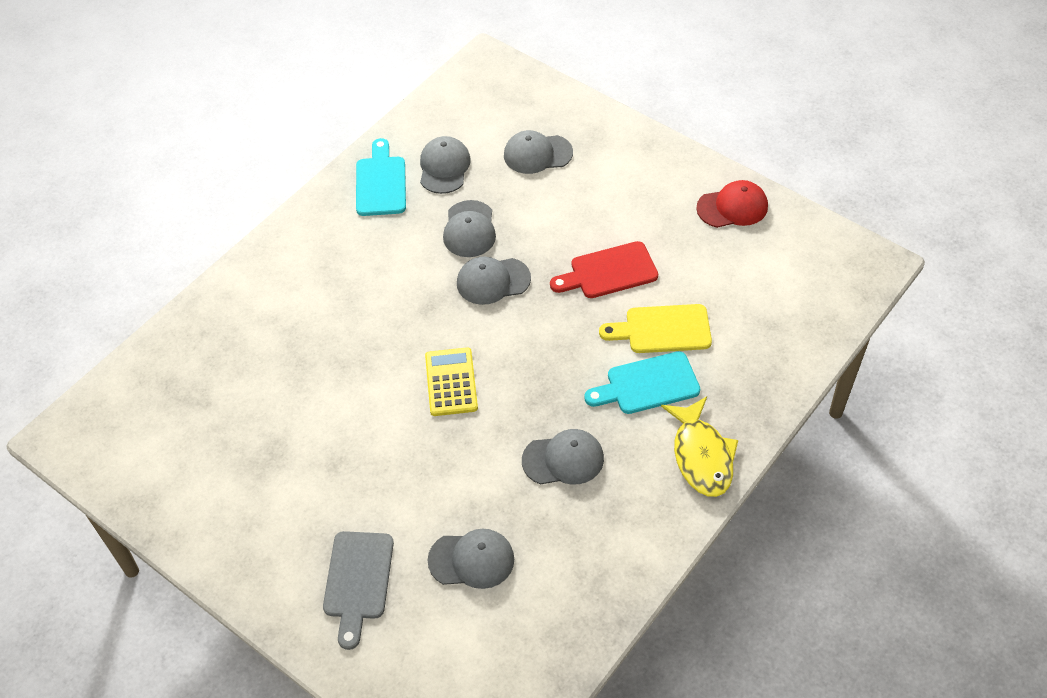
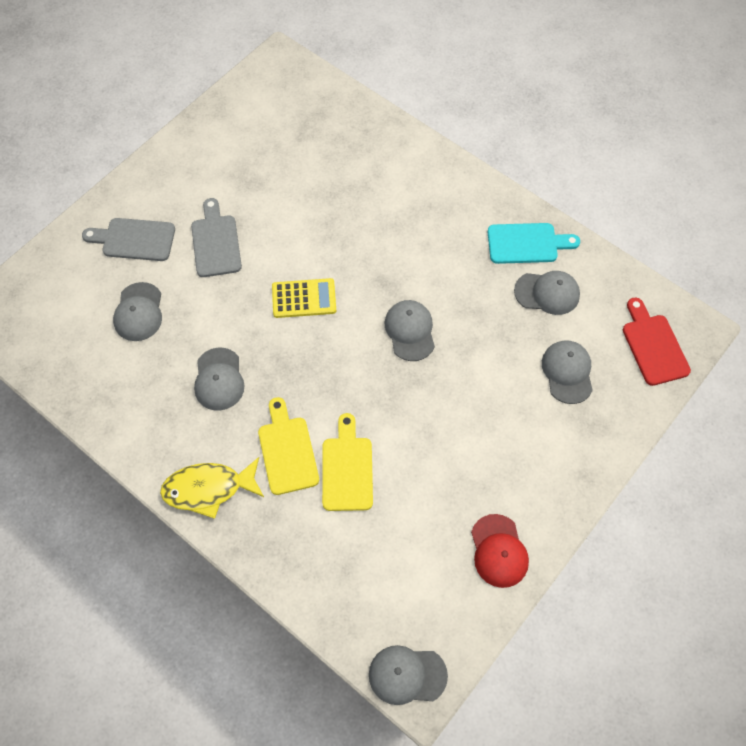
camera: 90 degrees right, 10 degrees up
grey cap [443,200,496,257] -> grey cap moved to [369,645,448,705]
red cutting board [550,241,658,298] -> red cutting board moved to [623,298,691,386]
turquoise cutting board [584,351,700,414] -> yellow cutting board [258,397,319,495]
none -> grey cutting board [191,198,242,277]

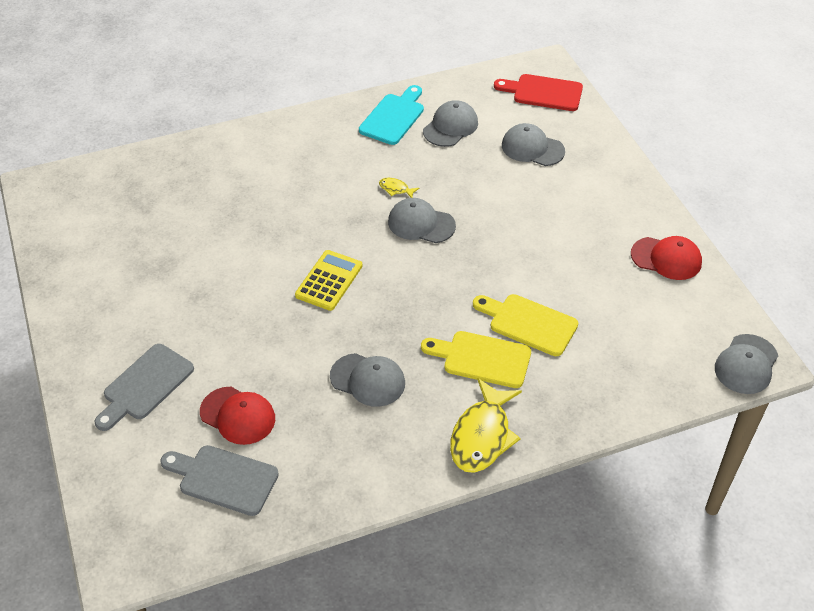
camera: 60 degrees left, 15 degrees down
grey cap [113,282,162,341] -> red cap [200,387,275,445]
grey cutting board [191,198,242,277] -> grey cutting board moved to [160,445,279,516]
none -> yellow fish [379,178,420,198]

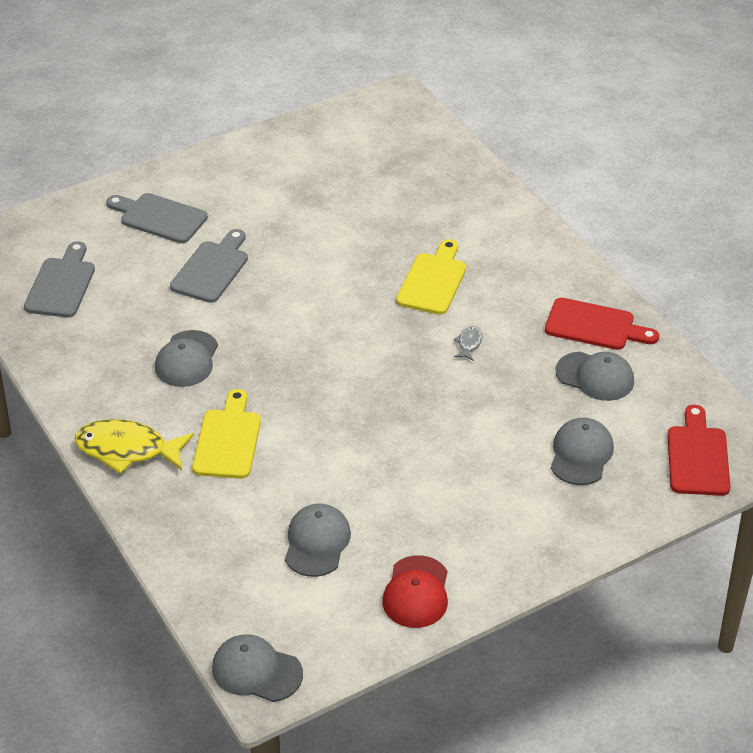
camera: 80 degrees right, 5 degrees down
red cap [200,387,275,445] -> none
yellow calculator [295,250,362,311] -> none
turquoise cutting board [359,85,424,145] -> red cutting board [545,298,659,350]
yellow fish [379,178,420,198] -> grey fish [454,326,483,361]
grey cap [388,198,456,243] -> grey cap moved to [285,504,351,577]
yellow cutting board [473,294,578,356] -> yellow cutting board moved to [396,239,466,315]
none -> grey cutting board [170,229,248,303]

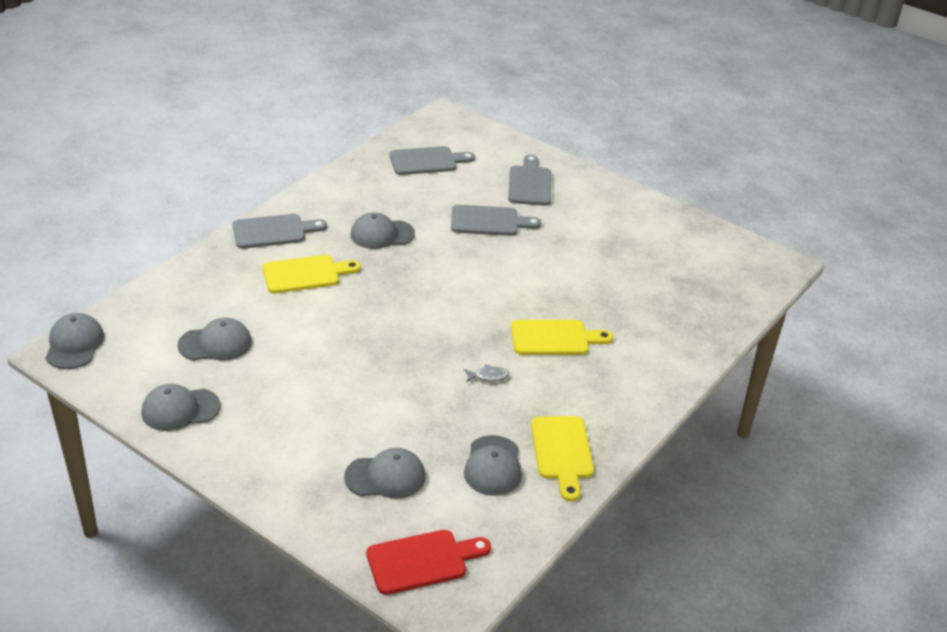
camera: 65 degrees right, 5 degrees down
yellow fish [75,419,194,474] -> grey cutting board [232,214,327,249]
red cap [382,555,448,628] -> grey cap [141,384,221,431]
red cutting board [545,298,659,350] -> yellow cutting board [531,416,594,501]

